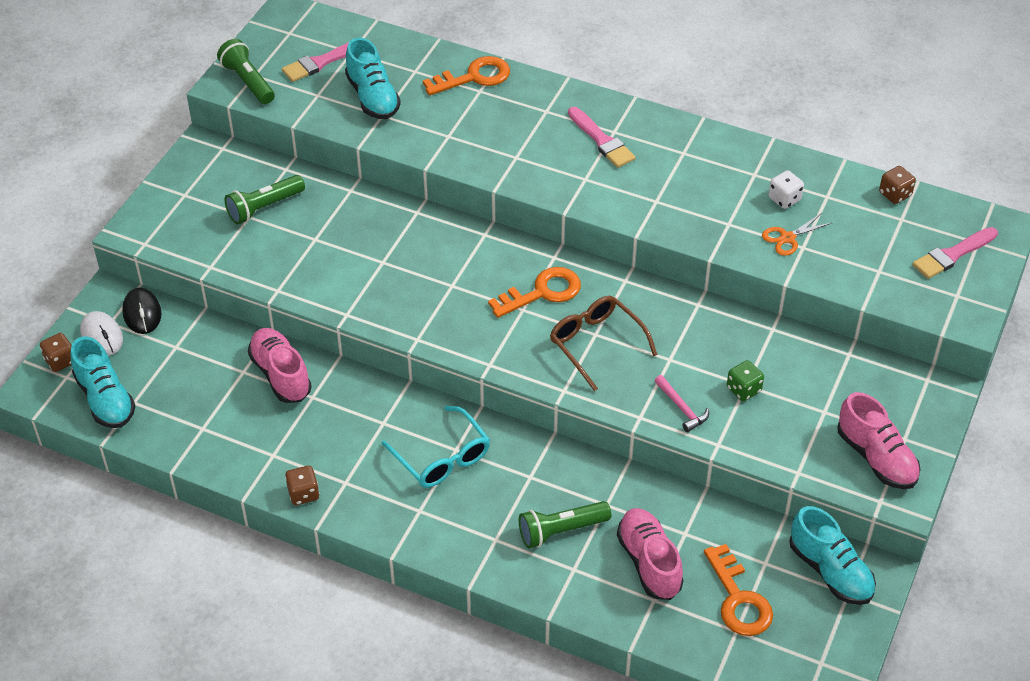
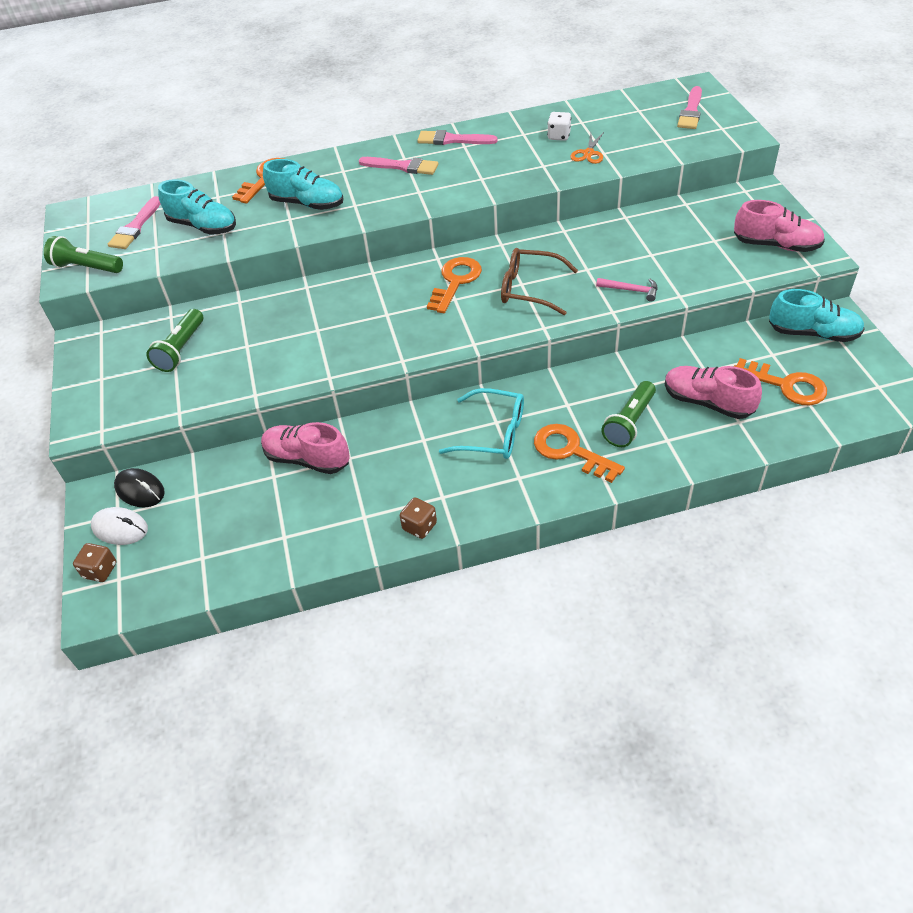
camera: 35 degrees left, 0 degrees up
turquoise shoe [70,336,135,428] -> turquoise shoe moved to [263,159,344,210]
green dice [727,360,764,401] -> none
brown dice [879,166,916,204] -> none
none -> pink brush [417,130,498,145]
none -> orange key [534,424,625,483]

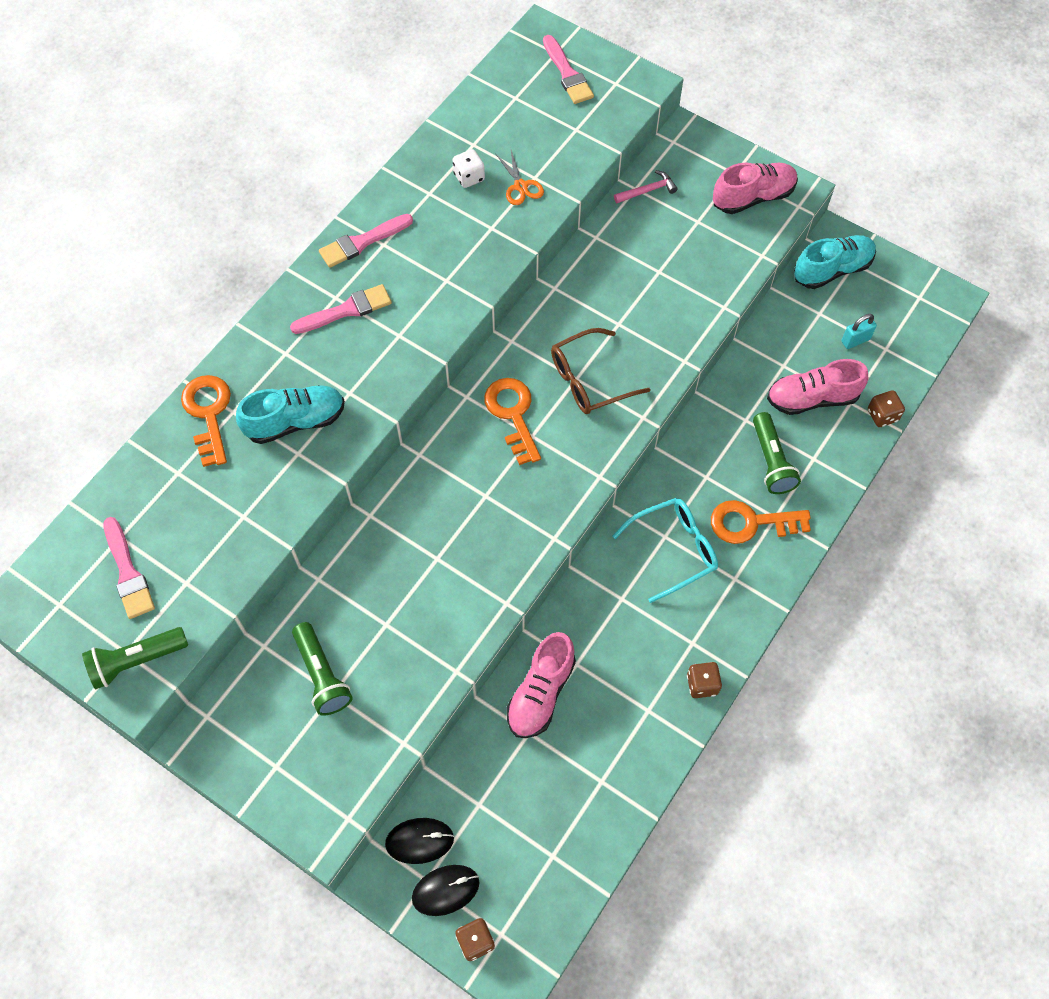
camera: 45 degrees left, 15 degrees up
white mouse [91,507,148,545] -> black mouse [412,865,480,916]
turquoise shoe [158,179,236,235] -> none
pink shoe [261,422,350,474] -> pink shoe turned 45 degrees counterclockwise [506,632,576,738]
pink hammer [596,278,657,302] -> pink hammer moved to [614,170,678,203]
orange key [733,358,827,405] -> turquoise padlock [841,314,877,349]
none -> brown dice [868,390,905,427]

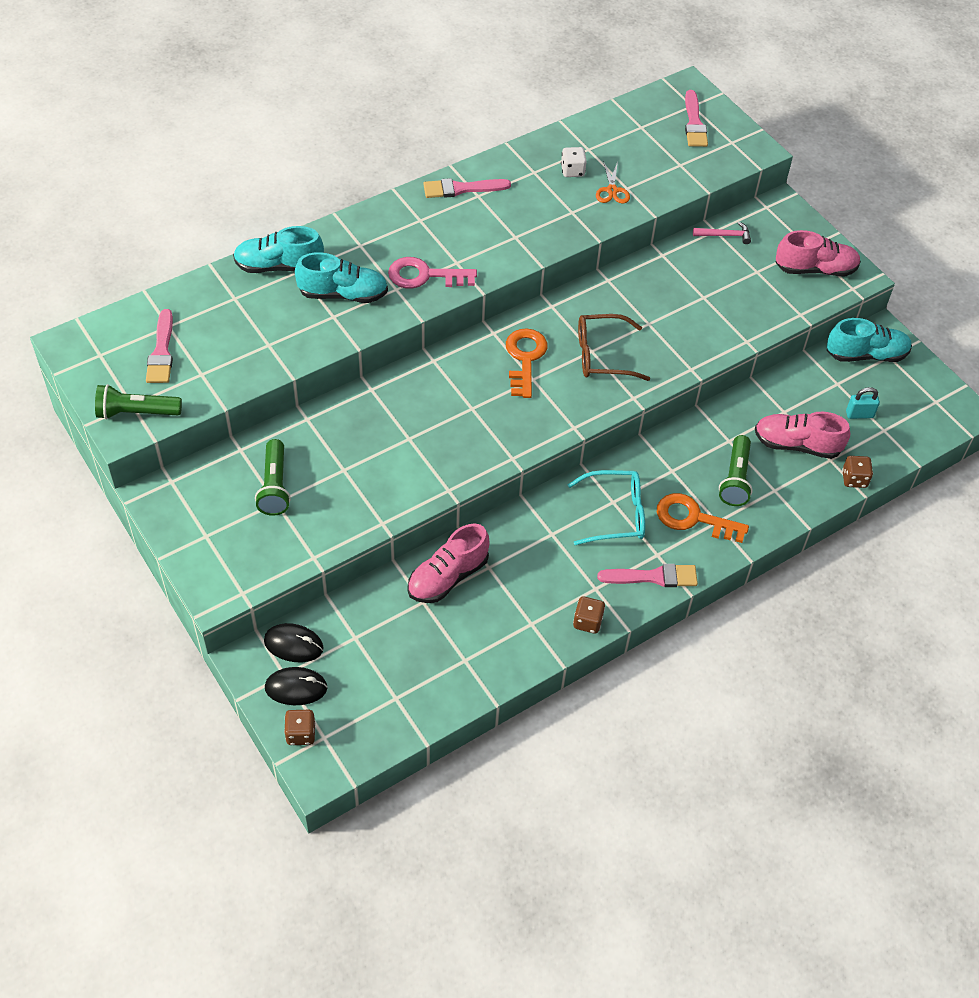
camera: 20 degrees right, 10 degrees down
orange key [181,375,231,467] -> turquoise shoe [233,226,324,273]
pink brush [290,284,392,334] -> pink brush moved to [597,564,698,587]
none -> pink key [388,257,477,289]

